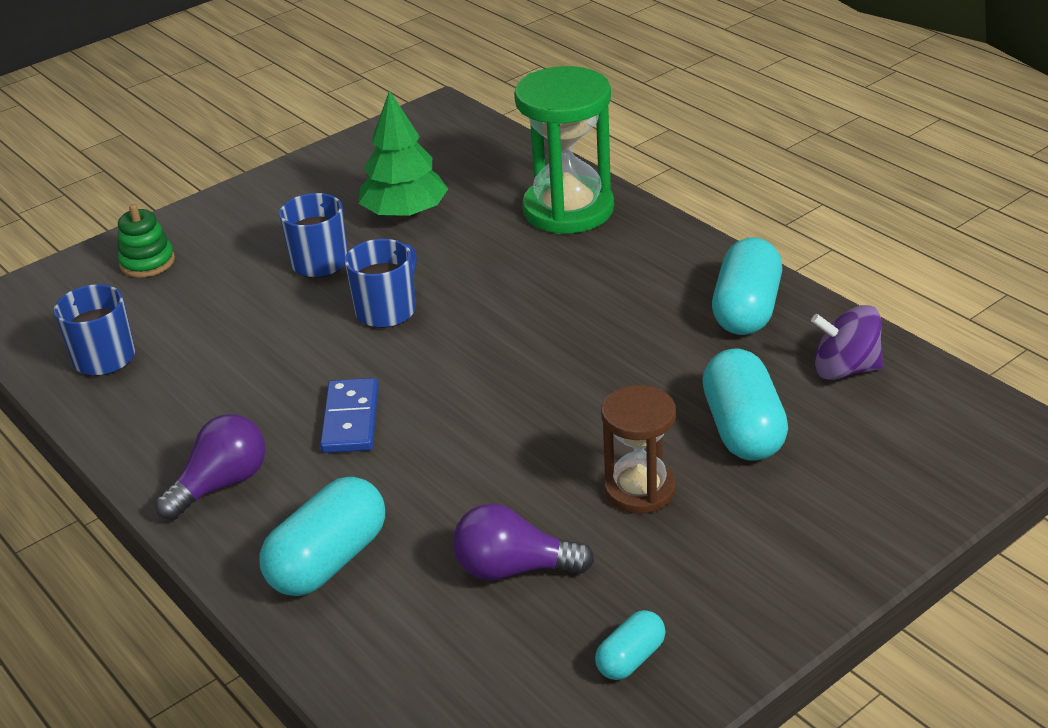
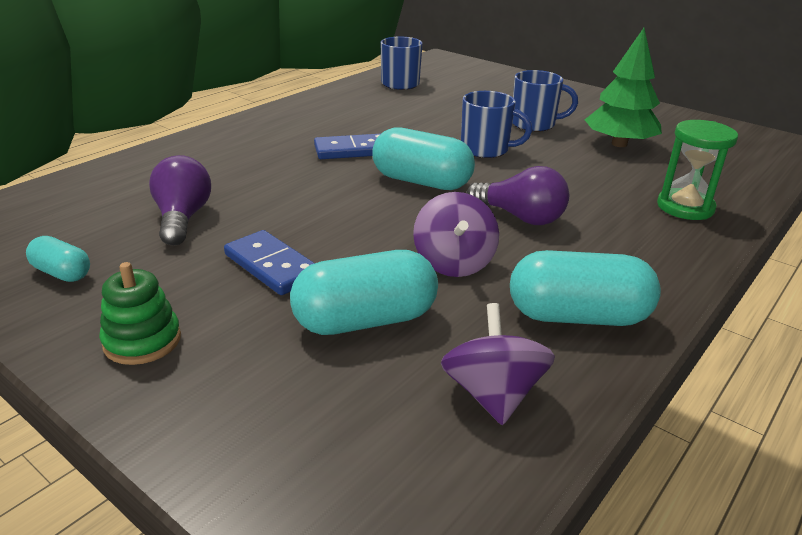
camera: 75 degrees right, 5 degrees down
green stacking toy [117,204,175,278] -> green stacking toy moved to [99,262,181,365]
purple light bulb [155,414,266,520] -> purple light bulb moved to [466,166,569,225]
turquoise capsule [259,477,385,596] -> turquoise capsule moved to [372,127,475,190]
green hourglass [514,66,614,234] -> green hourglass [657,120,738,220], size x0.61
brown hourglass [601,385,676,513] -> blue domino [224,230,315,295]
none -> purple spinning top [413,192,499,277]

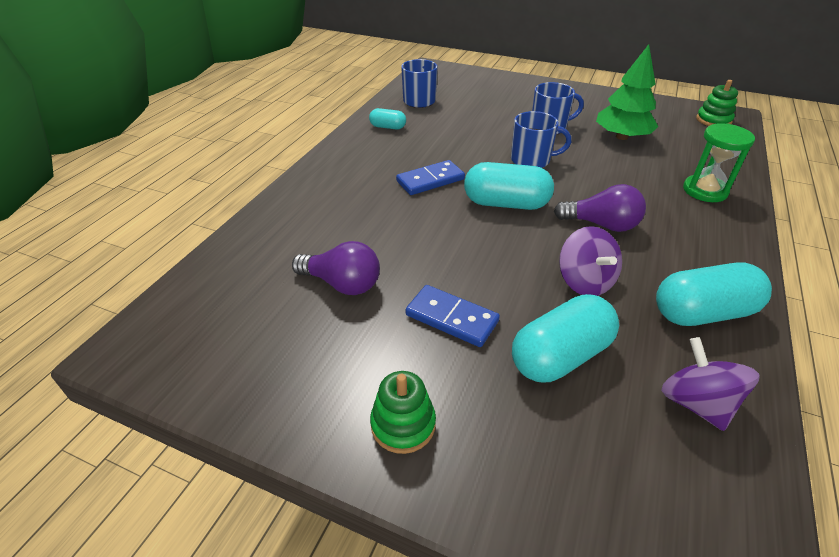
camera: 15 degrees left, 10 degrees up
turquoise capsule [26,236,90,282] -> turquoise capsule moved to [369,108,406,129]
purple light bulb [149,155,211,246] -> purple light bulb turned 135 degrees clockwise [292,241,380,295]
none -> green stacking toy [696,80,738,126]

